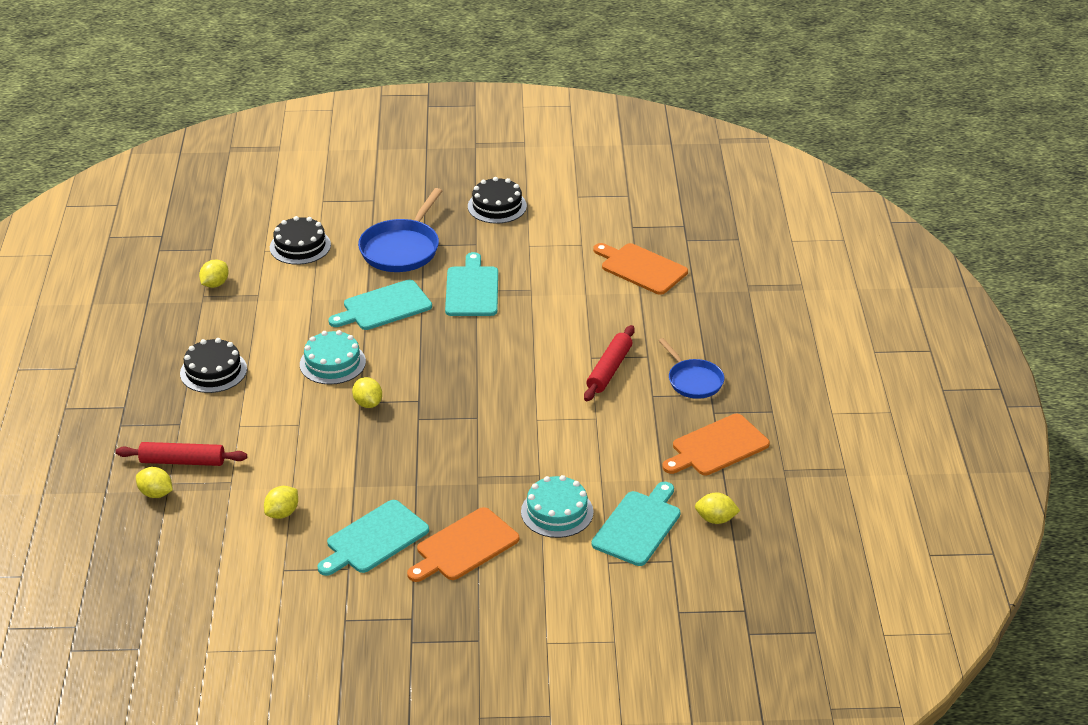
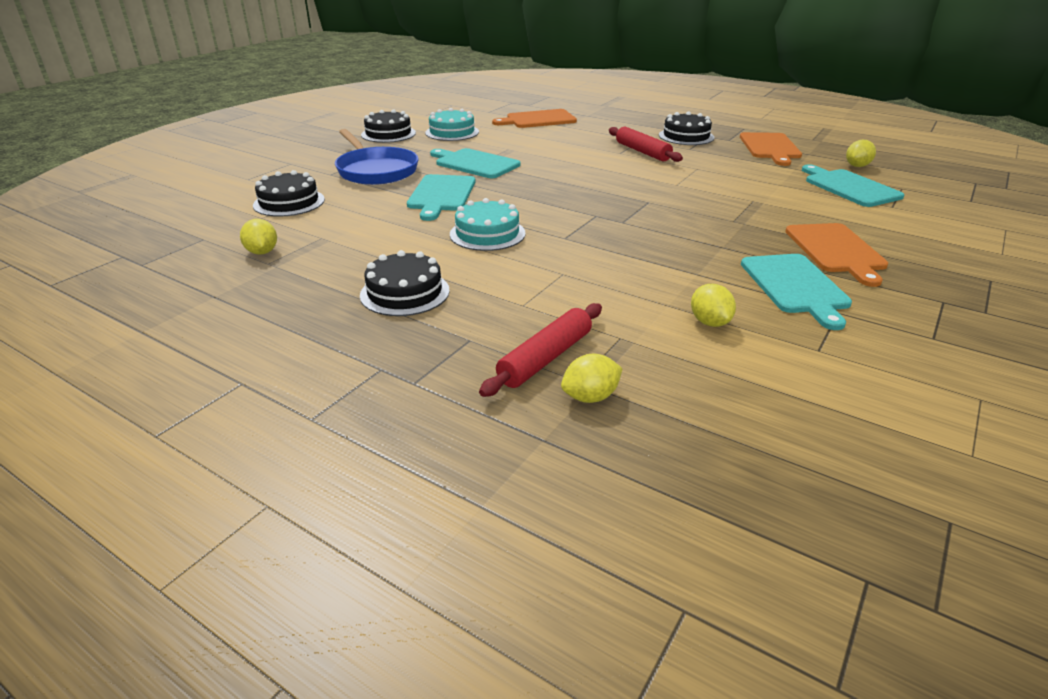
camera: 55 degrees left, 5 degrees down
yellow lemon [352,377,382,408] -> none
turquoise cake [521,475,594,538] -> turquoise cake moved to [425,108,479,141]
blue pan [659,338,724,399] -> black cake [659,112,714,145]

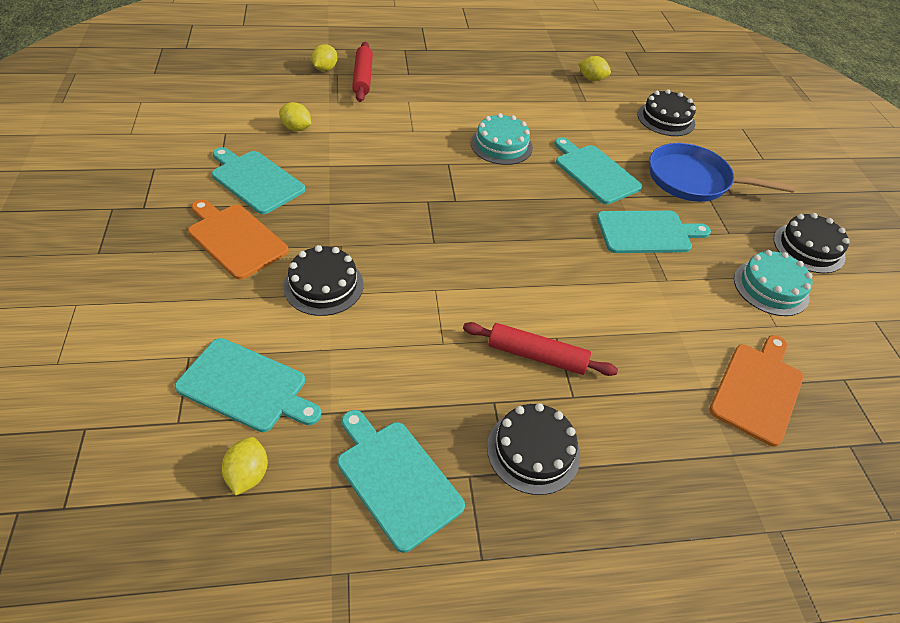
camera: 135 degrees right, 15 degrees up
black cake [360,250,450,316] -> black cake moved to [283,245,364,316]
orange cutting board [740,132,802,166] -> turquoise cutting board [337,410,465,553]

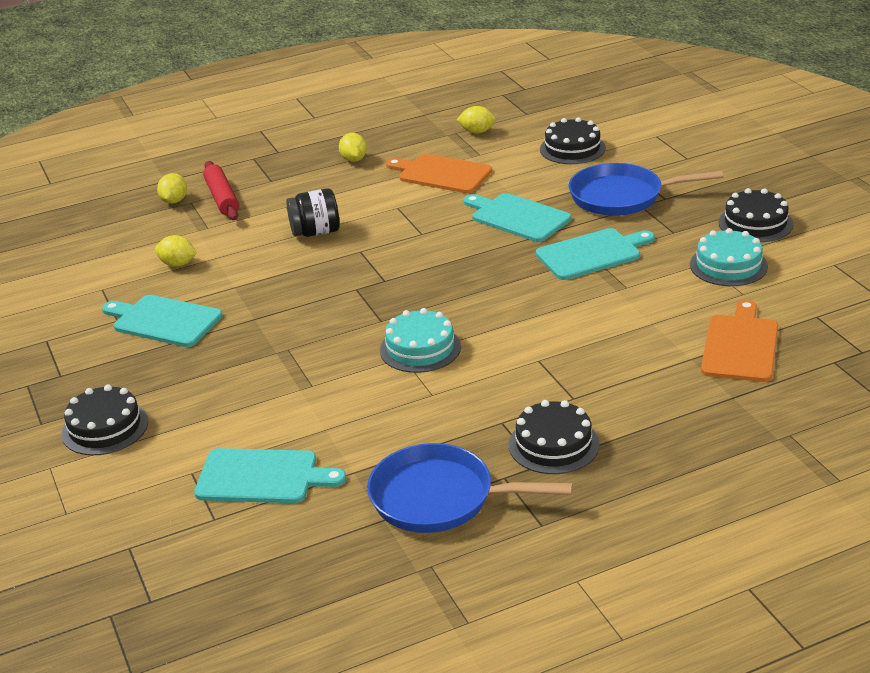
camera: 10 degrees left, 15 degrees down
orange cutting board [188,199,289,280] -> orange cutting board moved to [386,154,492,193]
yellow lemon [222,437,268,495] -> yellow lemon moved to [339,133,367,162]
black cake [283,245,364,316] -> black cake moved to [61,384,148,455]
turquoise cutting board [337,410,465,553] -> blue pan [367,443,573,533]
red rolling pin [463,322,618,376] -> none
turquoise cake [471,113,533,165] -> turquoise cake moved to [380,308,461,373]
none -> black jar [286,189,340,237]

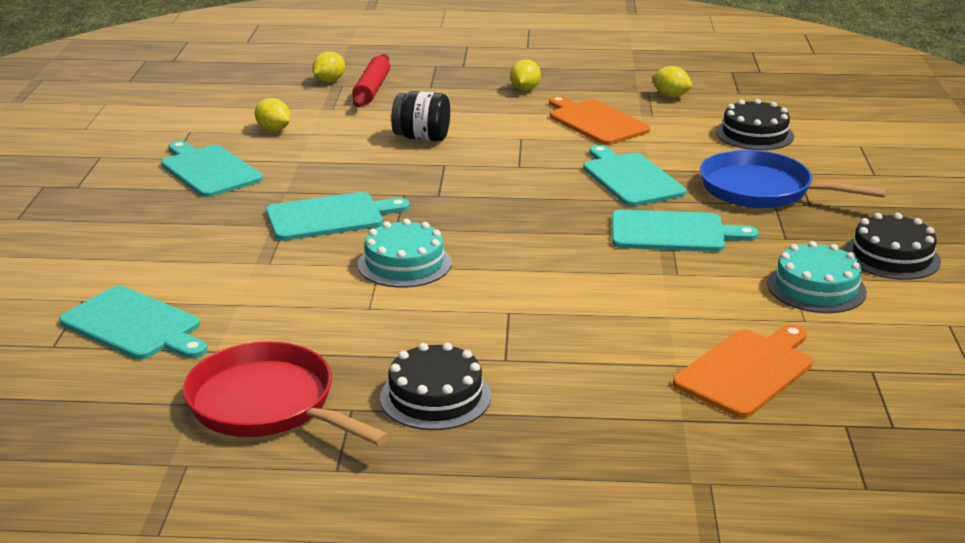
camera: 25 degrees right, 5 degrees down
black cake [61,384,148,455] -> none
blue pan [367,443,573,533] -> red pan [183,341,390,446]
none -> turquoise cutting board [266,192,410,241]

